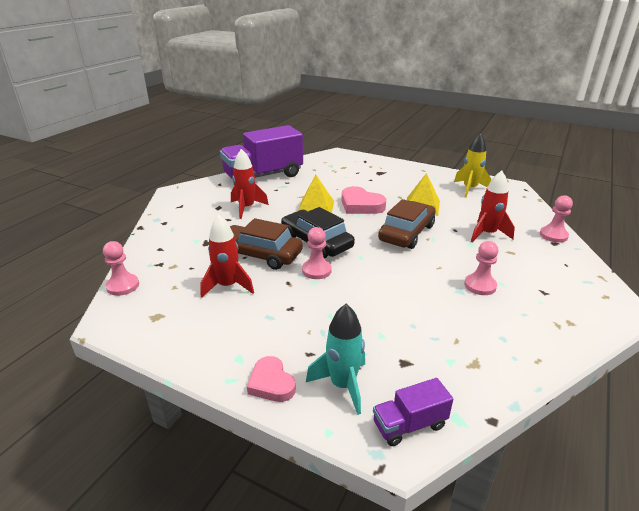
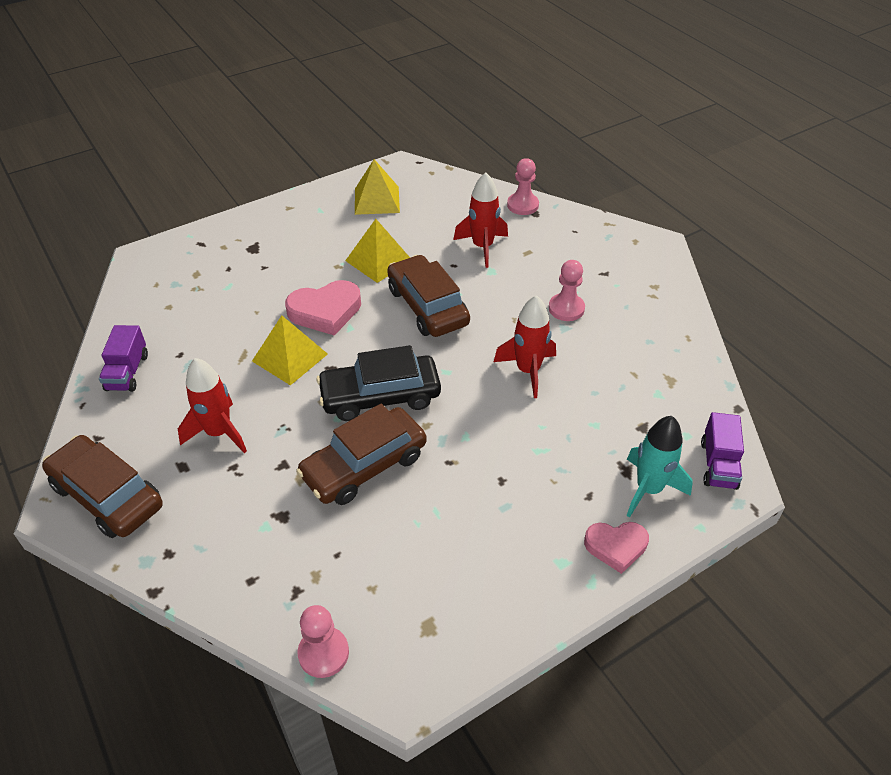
camera: 60 degrees left, 15 degrees up
red rocket [200,215,254,298] -> red rocket moved to [494,295,556,398]
purple truck [220,125,303,178] -> purple truck [99,325,148,392], size x0.45
pink pawn [302,227,332,279] -> none
yellow rocket [454,133,491,198] -> yellow pyramid [355,159,400,215]
none -> brown car [42,435,163,538]

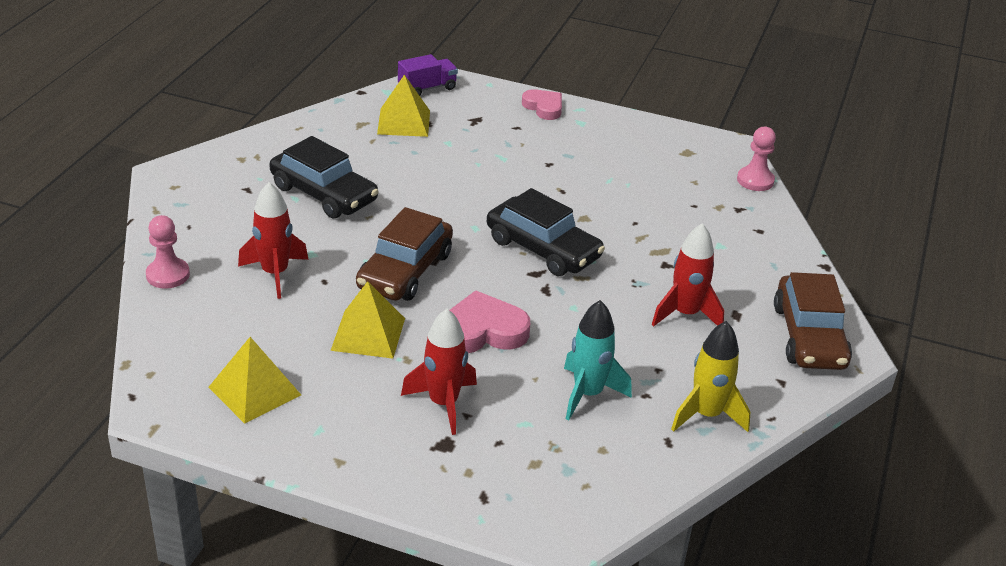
camera: 130 degrees left, 10 degrees down
purple truck [99,325,148,392] -> yellow rocket [671,321,750,432]
yellow pyramid [252,315,328,385] -> yellow pyramid moved to [377,75,430,137]
pink heart [285,280,361,336] -> pink heart turned 45 degrees counterclockwise [450,290,530,353]
brown car [296,404,427,505] -> none
red rocket [494,295,556,398] -> red rocket moved to [401,309,477,435]
pink pawn [549,260,585,321] -> black car [269,136,379,218]
turquoise rocket [626,416,693,517] -> turquoise rocket moved to [564,300,632,420]

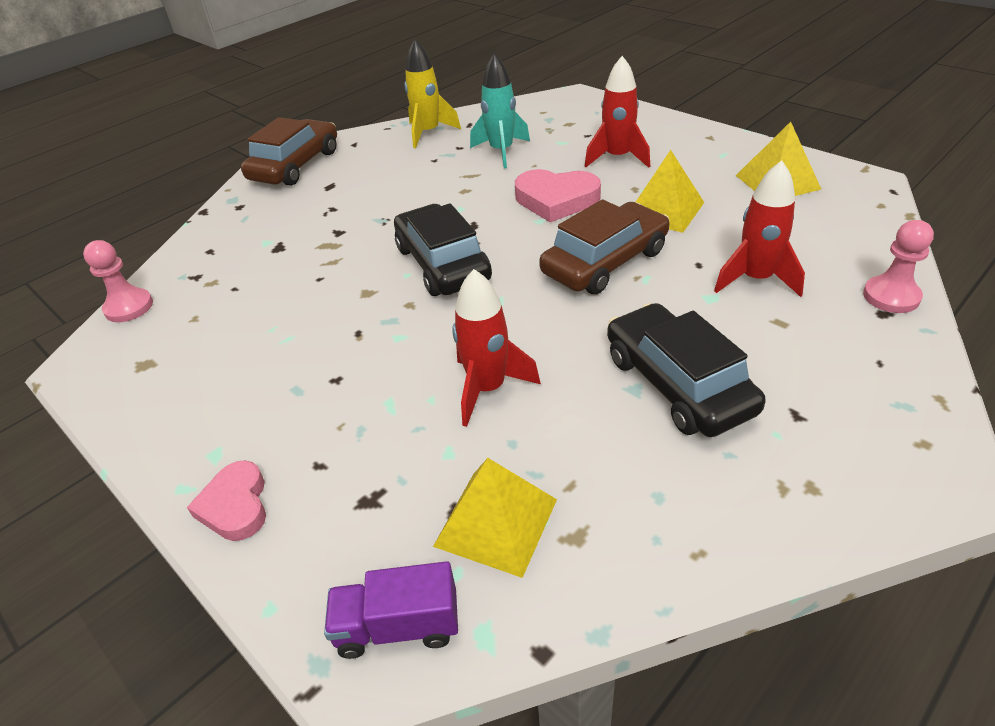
camera: 150 degrees left, 5 degrees up
red rocket [652,223,724,326] -> red rocket moved to [452,269,541,427]

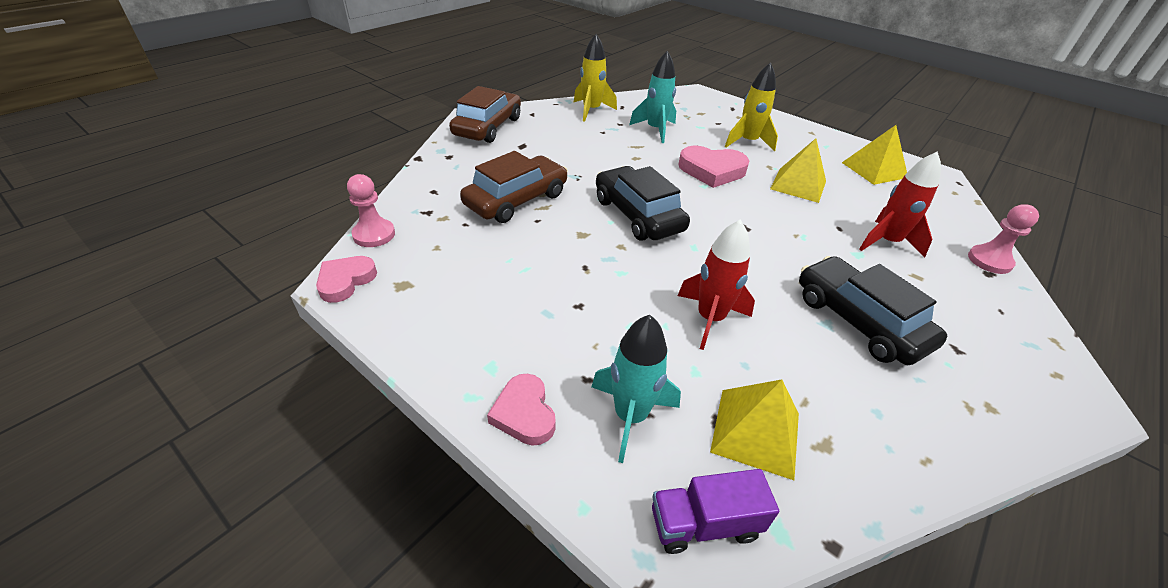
camera: 10 degrees left, 0 degrees up
brown car [539,199,669,294] -> brown car moved to [460,151,568,223]
red rocket [585,56,650,168] -> yellow rocket [725,62,778,152]
none -> pink heart [316,256,377,303]
none -> turquoise rocket [592,315,681,463]

